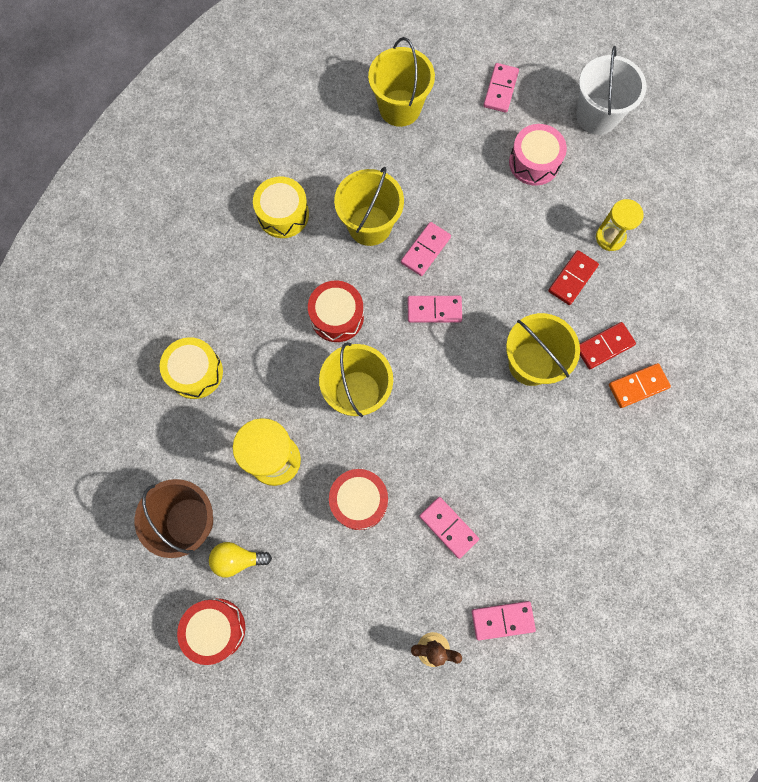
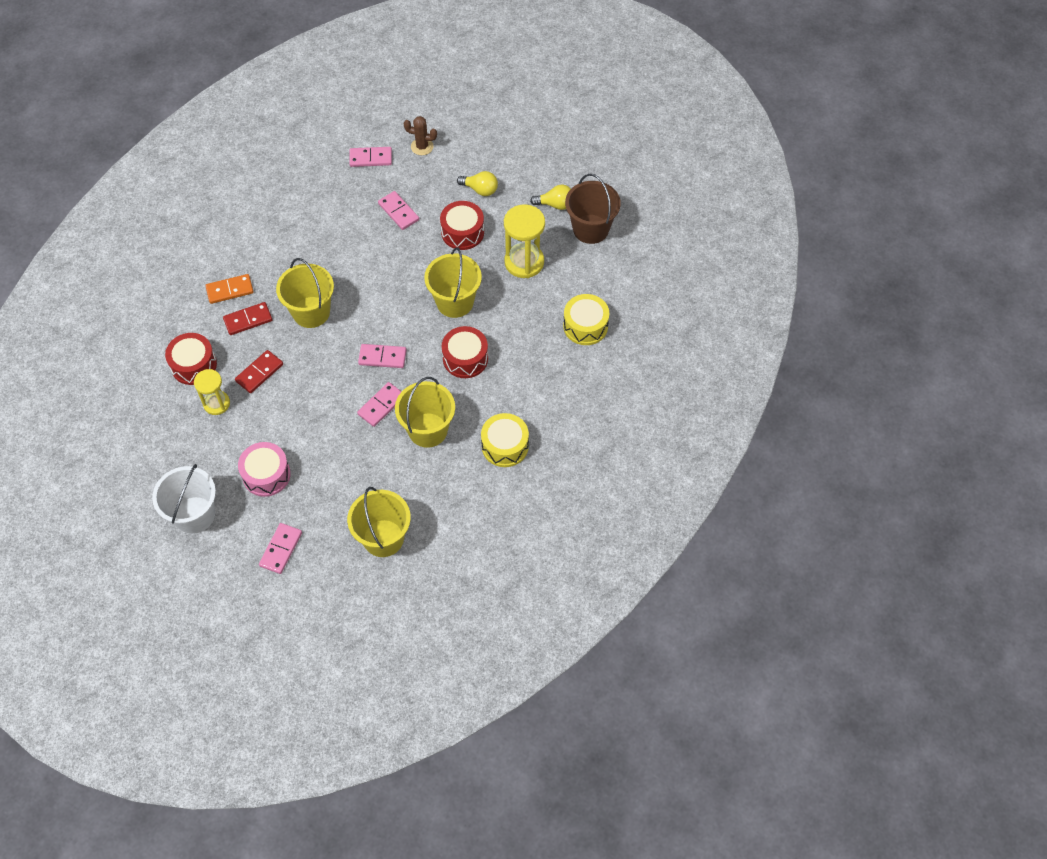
camera: 175 degrees left, 15 degrees down
red drum [177,598,245,665] -> red drum moved to [165,333,217,385]
none -> yellow light bulb [457,171,498,196]

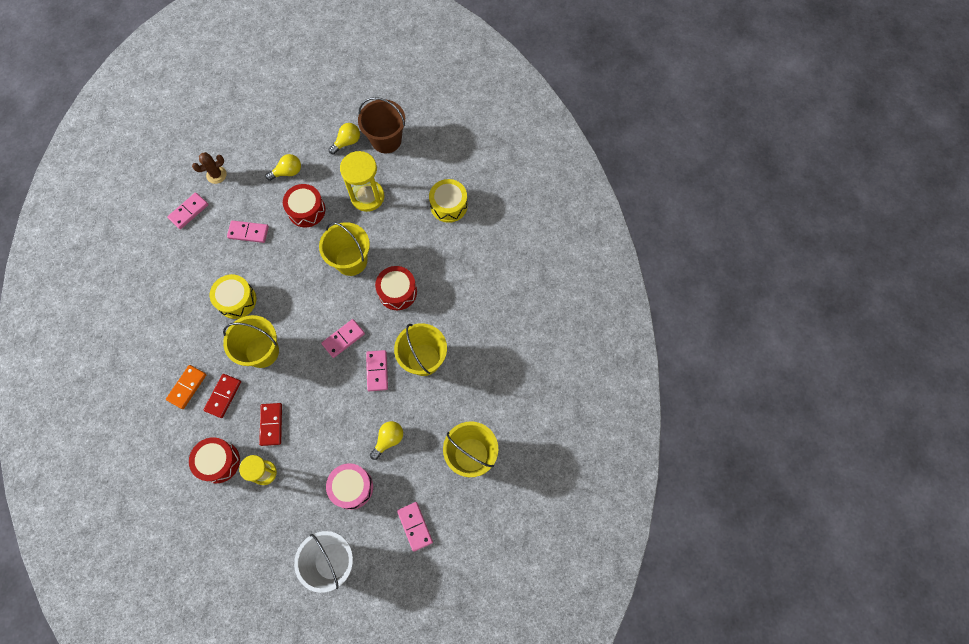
camera: 45 degrees left, 10 degrees up
yellow drum [481,413,529,467] -> yellow drum moved to [210,274,256,319]
none -> yellow light bulb [370,421,403,460]

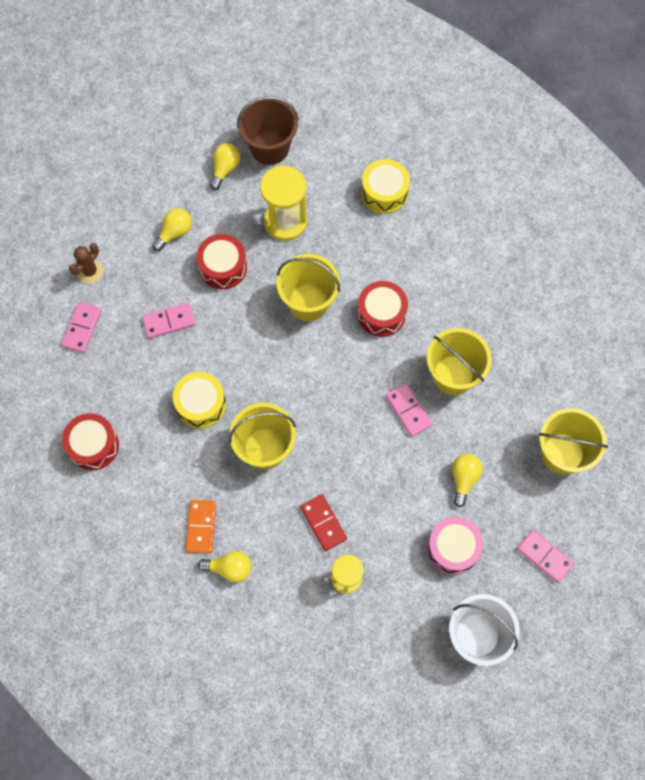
camera: 25 degrees left, 0 degrees up
red drum [189,437,240,483] -> red drum moved to [62,413,119,470]
red domino [204,374,241,418] -> none
pink domino [321,319,365,358] -> none
none -> yellow light bulb [198,551,251,582]

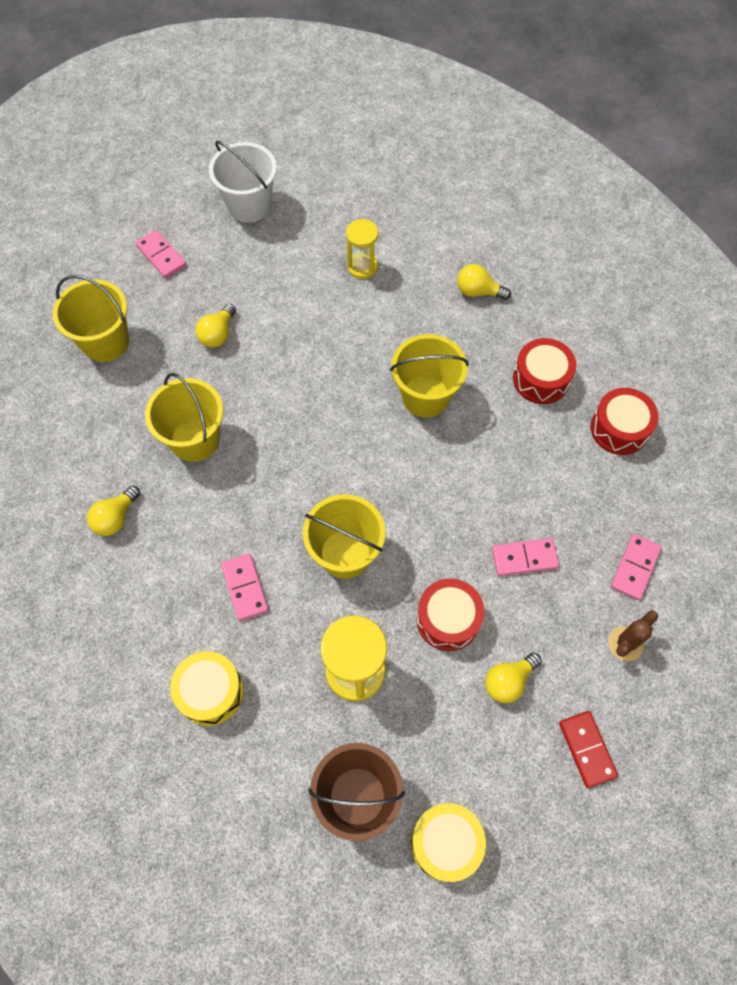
camera: 170 degrees left, 5 degrees down
yellow drum [173,372,226,429] -> yellow drum moved to [411,803,486,882]
orange domino [186,500,216,553] -> none
yellow light bulb [210,143,241,190] -> yellow light bulb moved to [87,486,140,536]
red domino [300,494,347,551] -> red domino moved to [559,711,618,788]
red drum [357,281,408,337] -> red drum moved to [513,338,576,404]
pink domino [386,383,433,437] -> pink domino moved to [221,553,269,621]
pink drum [427,517,483,575] -> none

